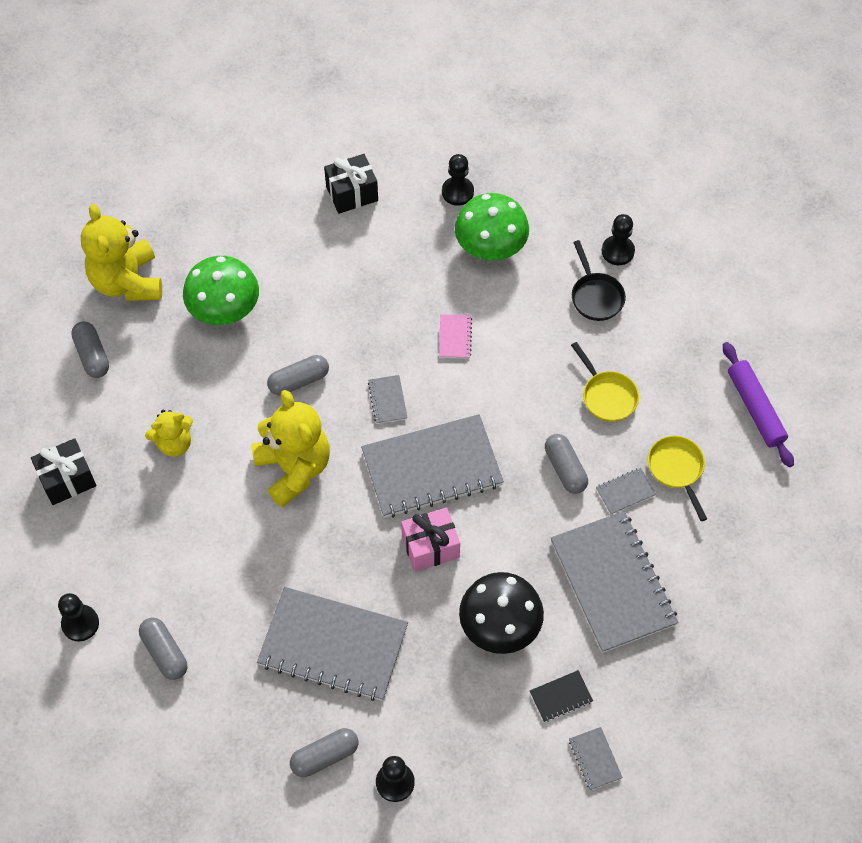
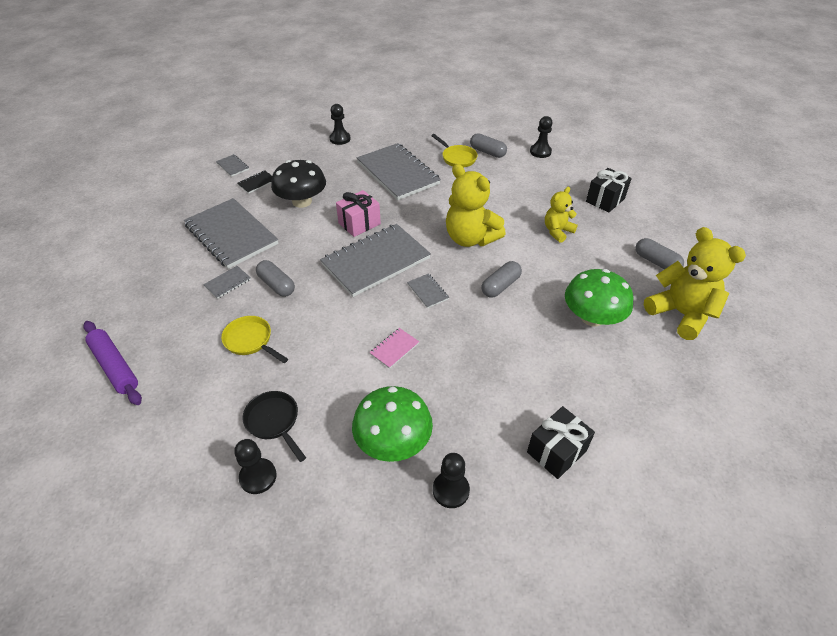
camera: 160 degrees right, 15 degrees down
grey notebook [257,587,408,701] -> grey notebook turned 60 degrees clockwise [357,143,441,200]
grey capsule [290,728,358,777] -> none
pink notebook [439,314,472,359] -> pink notebook turned 60 degrees clockwise [369,328,419,369]
yellow pan [648,436,707,521] -> yellow pan moved to [431,134,478,168]

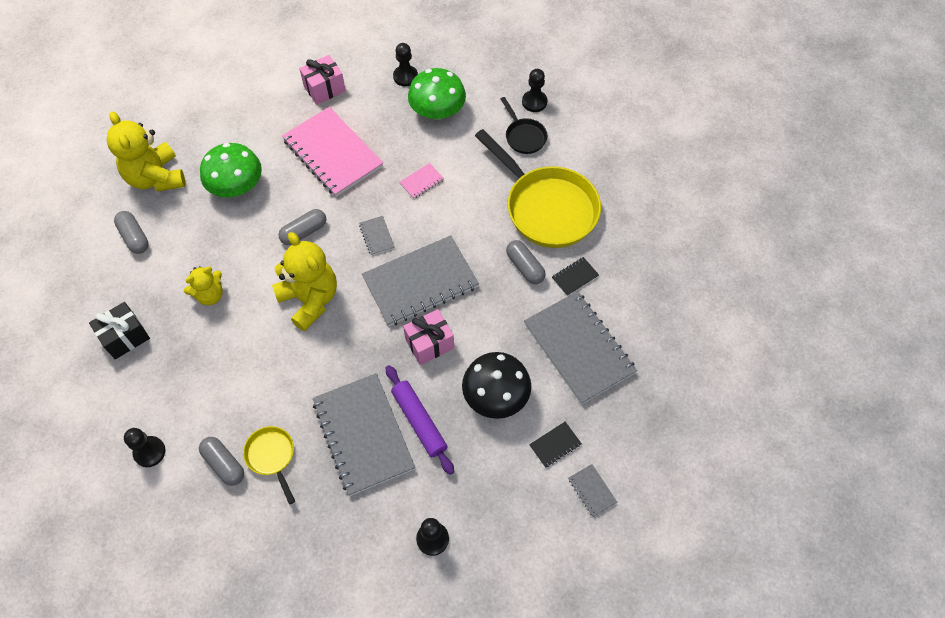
camera: 170 degrees left, 15 degrees up
purple rolling pin [83,321,142,405] -> purple rolling pin moved to [386,365,454,475]
grey notebook [203,266,251,299] -> black notebook [552,257,599,296]
yellow pan [221,316,288,363] -> yellow pan [475,129,601,248], size x2.12
black gift [527,406,595,479] -> pink gift [299,55,346,105]
none -> pink notebook [282,107,383,197]

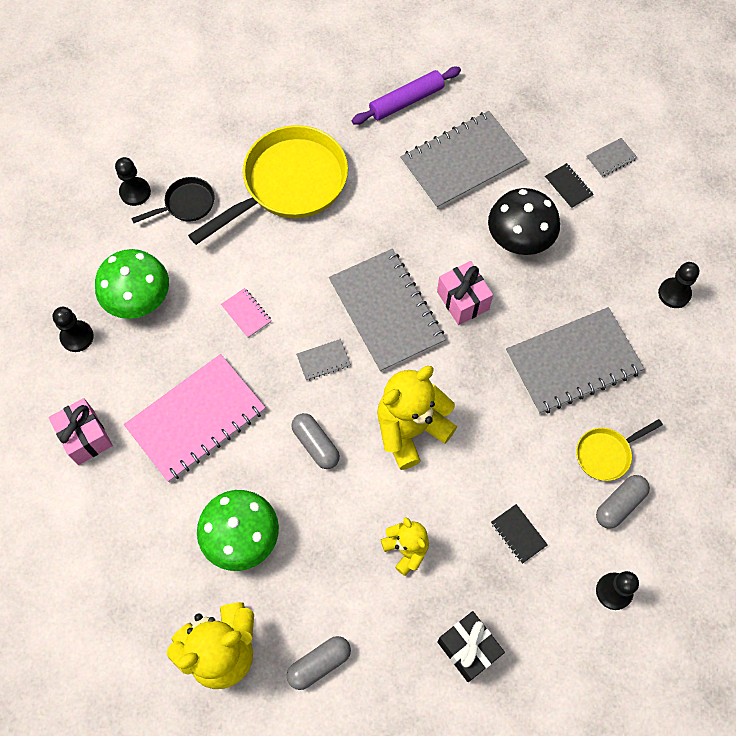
camera: 90 degrees left, 5 degrees up
purple rolling pin [386,365,454,475] -> purple rolling pin moved to [352,67,461,125]
grey capsule [506,240,546,284] -> none
black notebook [552,257,599,296] -> black notebook moved to [491,504,548,564]

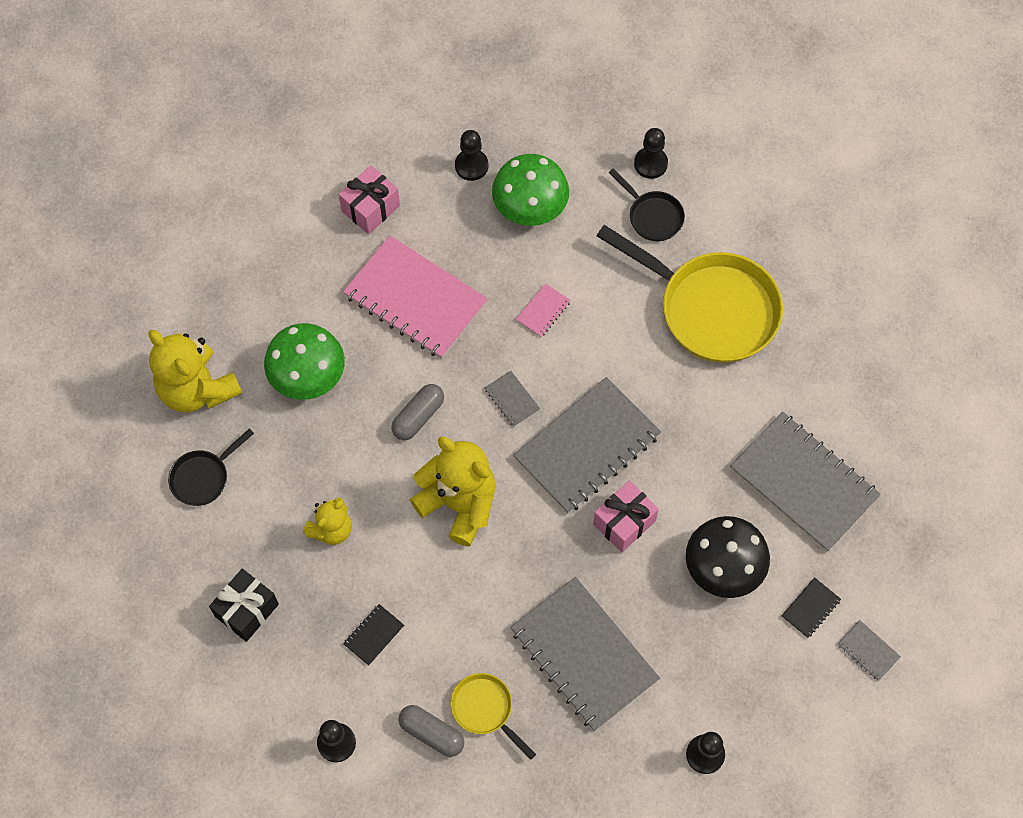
camera: 75 degrees right, 0 degrees up
grey capsule [287,636,351,690] -> black pan [168,428,254,506]
purple rolling pin [352,67,461,125] -> none

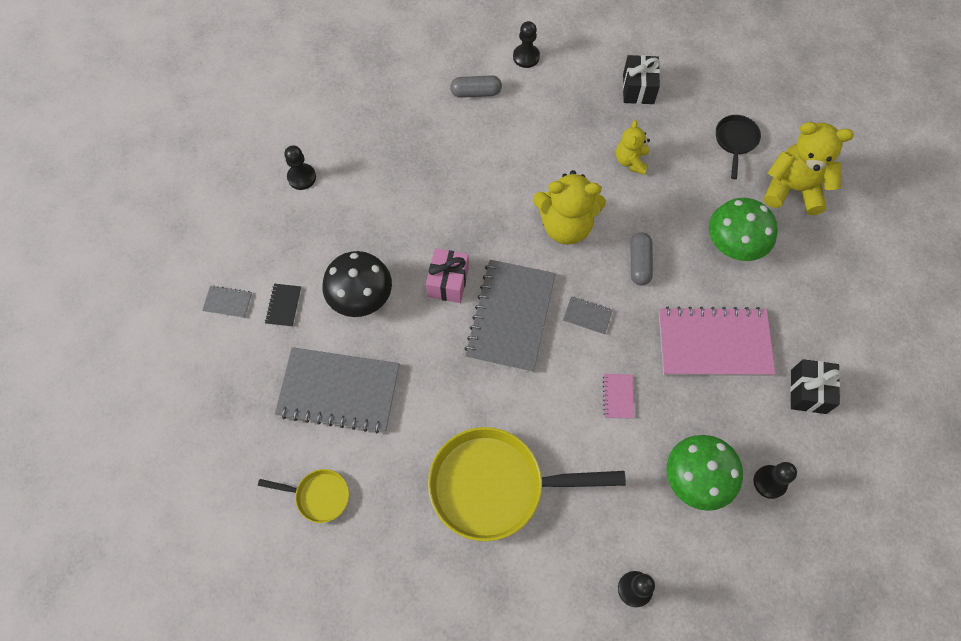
camera: 145 degrees right, 0 degrees up
pink gift [339,165,400,234] -> black gift [790,359,842,414]
black notebook [343,604,404,666] -> none
yellow pan [450,673,536,760] -> yellow pan moved to [258,469,349,523]
grey notebook [510,577,660,731] -> none
black pan [609,168,685,241] -> none

